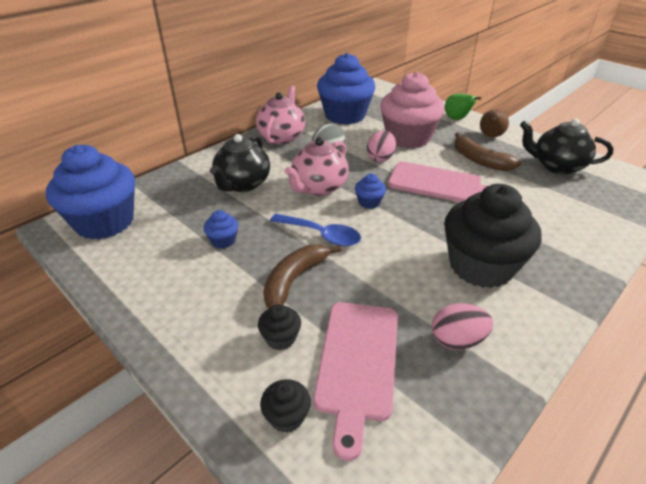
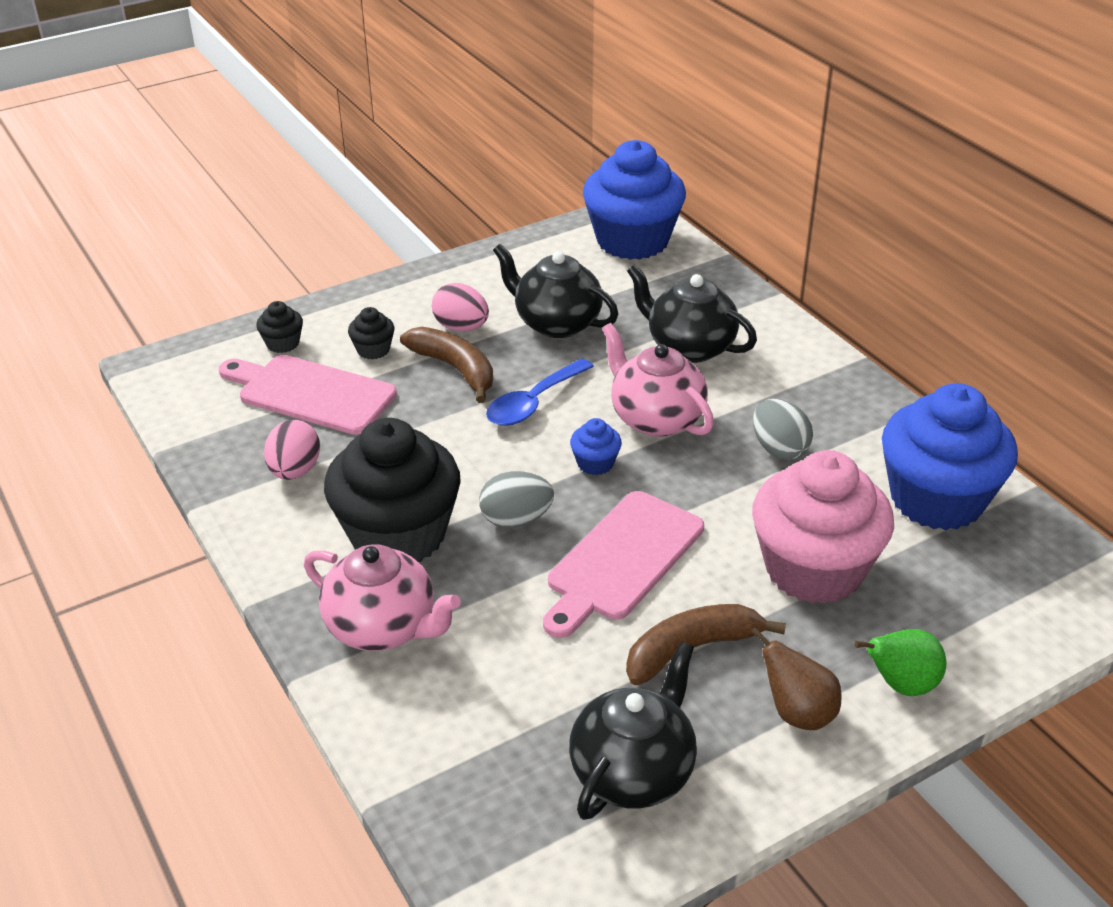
camera: 105 degrees right, 0 degrees up
blue cupcake [203,210,238,248] -> black teapot [493,244,618,338]
pink teapot [256,85,305,144] -> pink teapot moved to [304,544,461,651]
pink egg [367,130,396,162] -> pink egg moved to [432,283,489,331]
none -> grey egg [479,471,554,528]

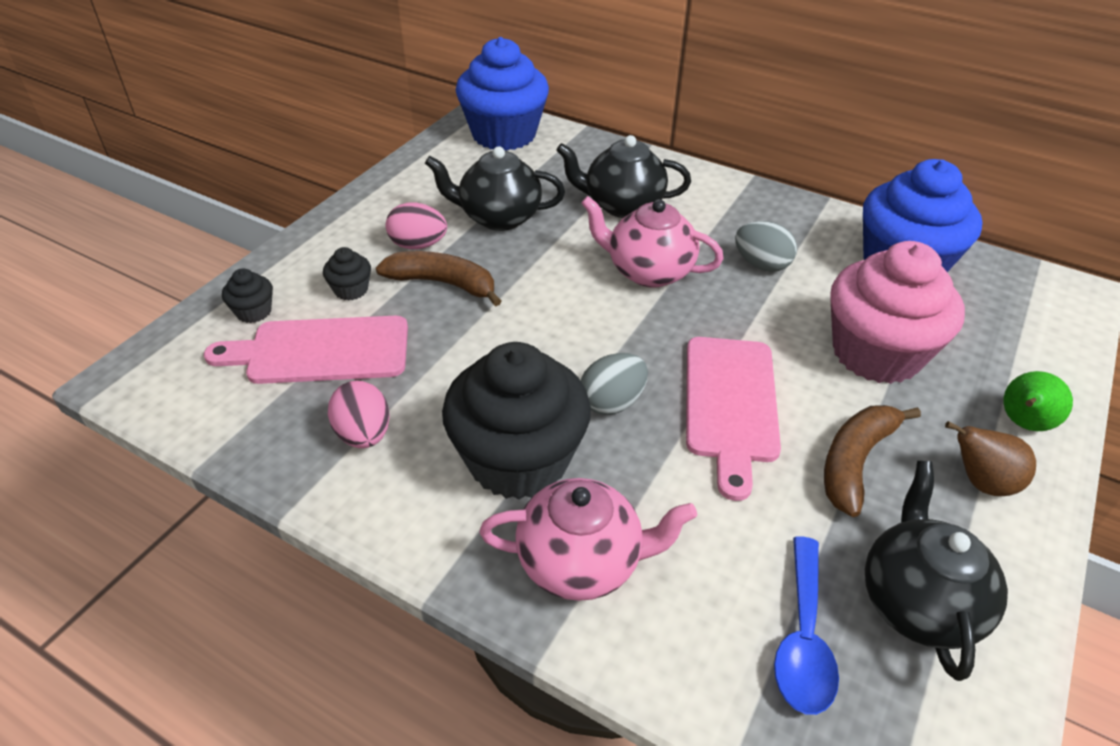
camera: 30 degrees left, 5 degrees up
blue spoon [486,358,594,426] -> blue spoon moved to [774,536,839,715]
blue cupcake [570,418,622,475] -> none

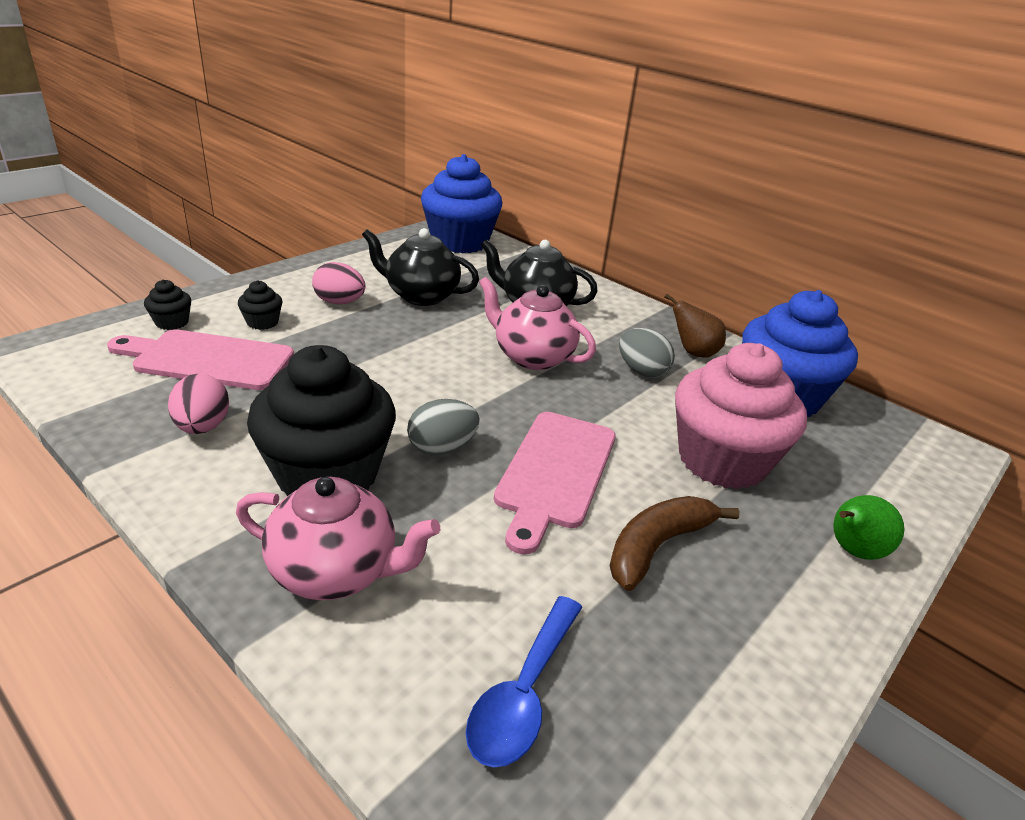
camera: 10 degrees right, 10 degrees down
brown banana [376,251,502,307] -> none
black teapot [865,461,1008,681] -> none
brown pear [945,421,1036,496] -> brown pear moved to [664,293,726,357]

